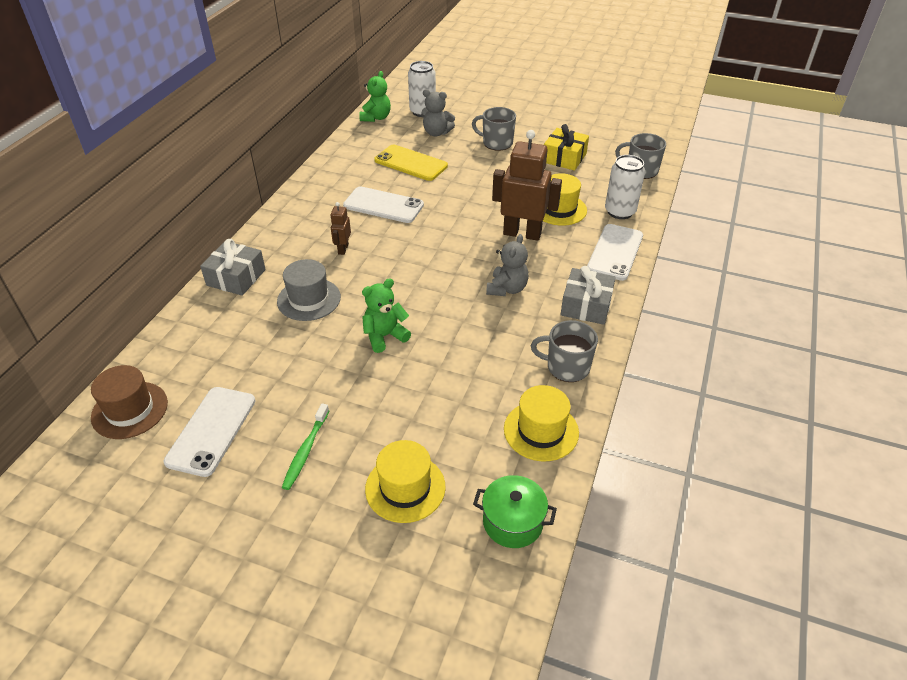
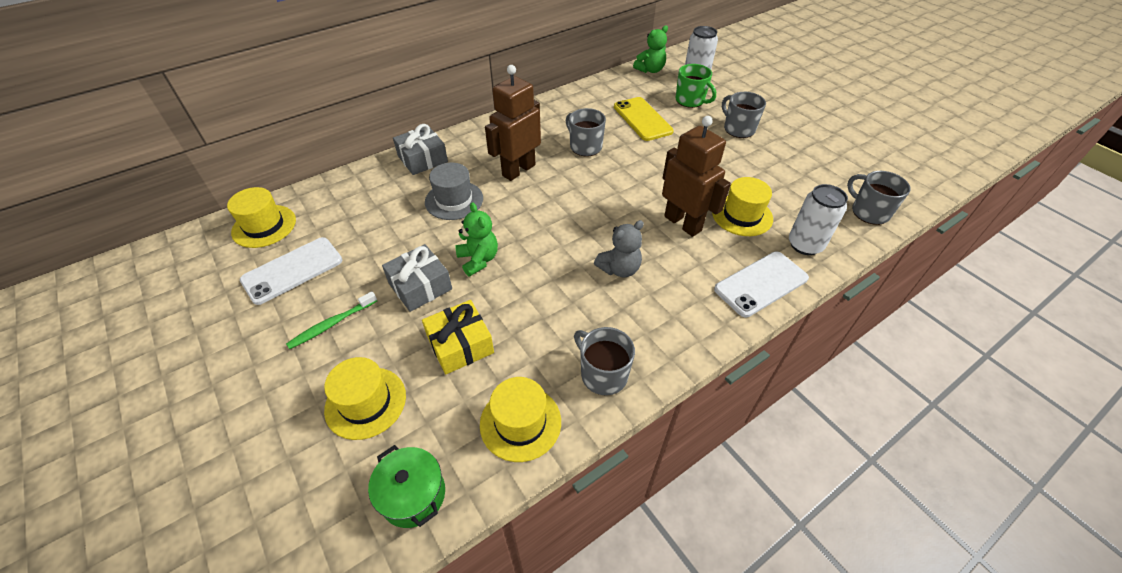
camera: 35 degrees right, 5 degrees up
brown hat [91,365,168,439] -> yellow hat [227,187,296,248]
brown robot [330,202,351,255] -> brown robot [485,65,541,181], size x2.09
white phone [343,186,424,223] -> grey mug [566,108,606,157]
green teddy bear [362,278,411,353] -> green teddy bear turned 60 degrees clockwise [455,202,498,276]
grey teddy bear [421,89,455,137] -> green mug [675,64,716,108]
yellow gift [544,124,589,171] -> yellow gift moved to [422,300,494,375]
grey gift [561,266,616,325] -> grey gift moved to [382,244,452,312]

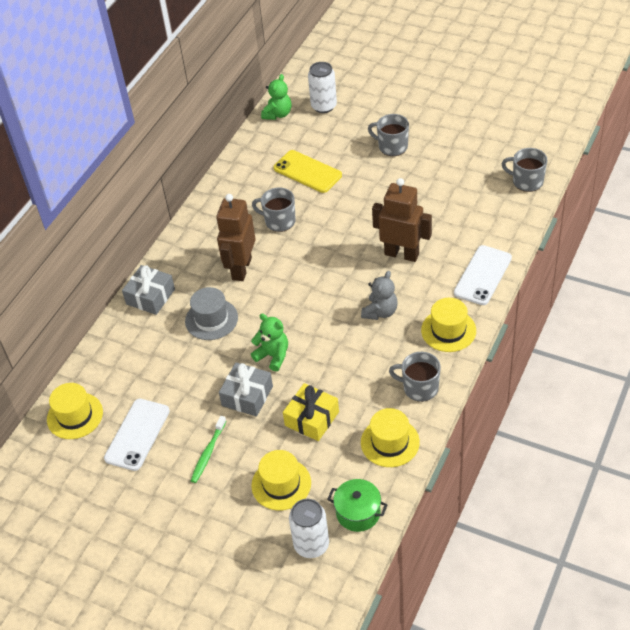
camera: 25 degrees left, 0 degrees up
green mug [675,64,716,108] -> none
yellow hat [712,177,773,236] -> yellow hat moved to [421,298,476,352]
white can [789,184,848,255] -> white can moved to [289,499,329,558]

